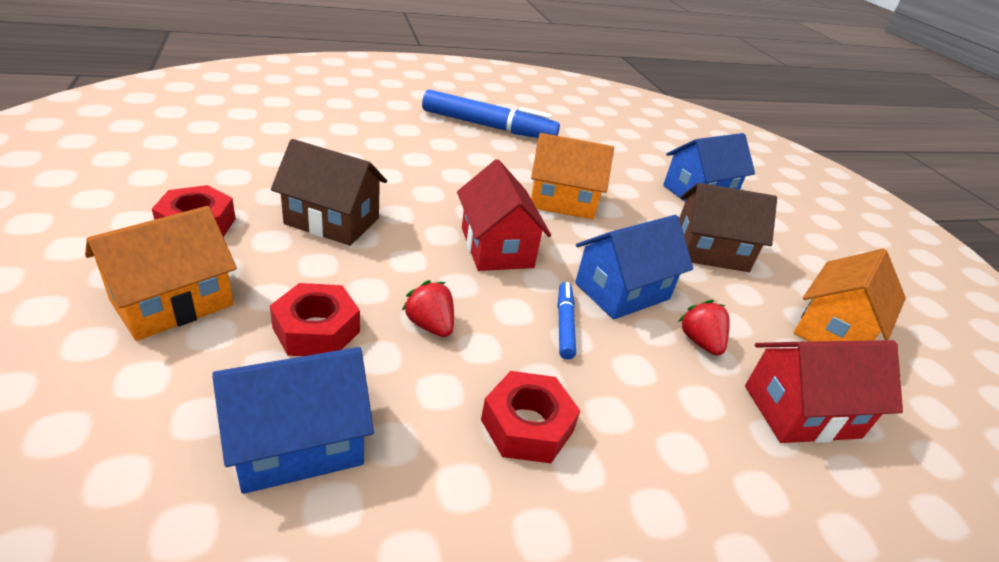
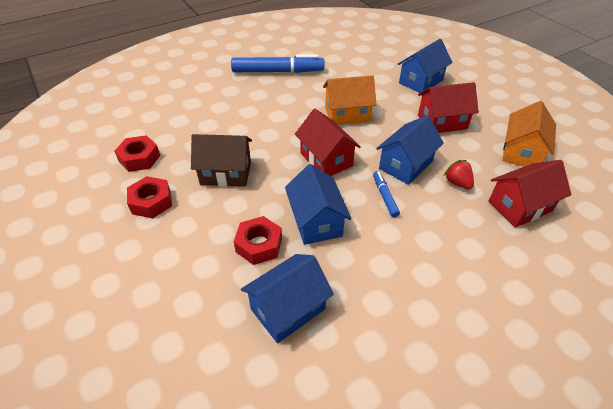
camera: 10 degrees left, 10 degrees up
orange house [85,206,237,341] -> none
red strawberry [402,280,454,337] -> blue house [285,164,351,245]
red nut [481,371,580,463] -> red nut moved to [114,135,160,172]
brown house [679,183,777,272] -> red house [418,82,479,133]

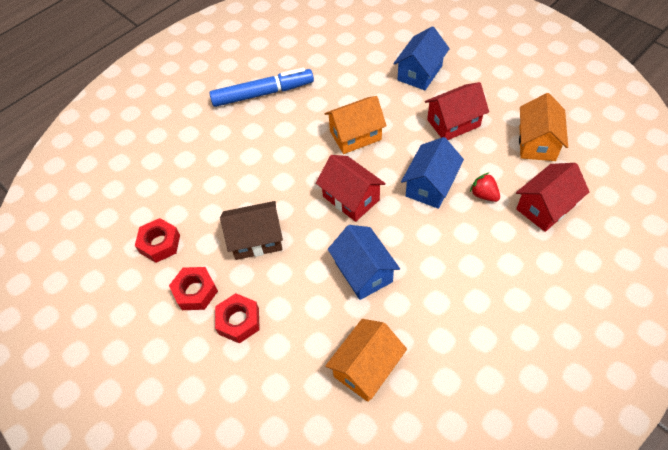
camera: 10 degrees left, 10 degrees up
red nut [234,216,282,265] -> red nut moved to [215,293,260,343]
blue house [241,254,334,343] -> orange house [325,319,407,402]
blue marker [373,171,400,217] -> none

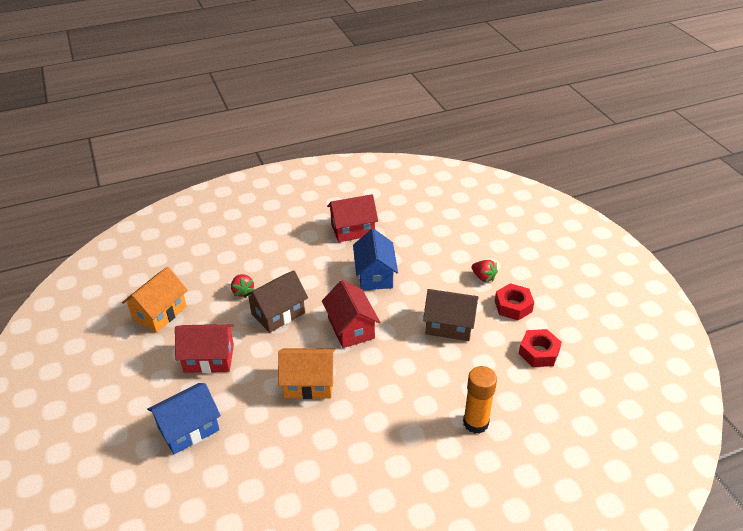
camera: 160 degrees left, 15 degrees down
blue marker [209,68,314,107] -> none
red nut [215,293,260,343] -> red strawberry [472,260,498,282]
orange house [325,319,407,402] -> none
blue house [401,137,464,209] -> brown house [244,270,308,333]
red house [516,163,589,232] -> red house moved to [327,194,378,242]
none -> orange glue stick [463,366,497,434]

